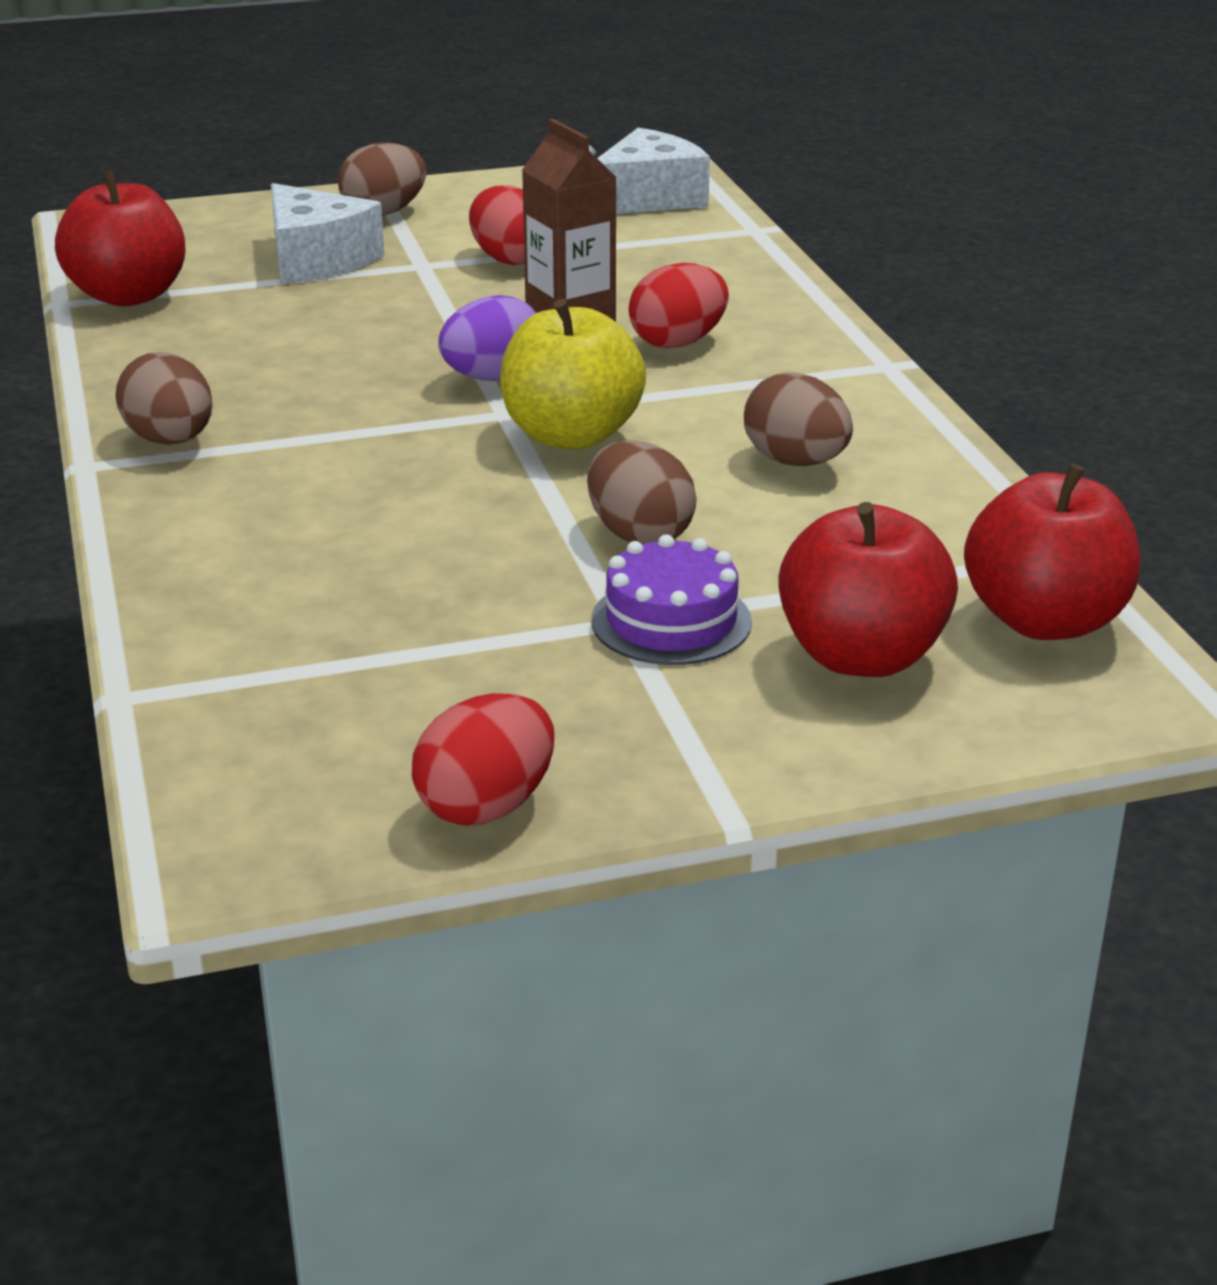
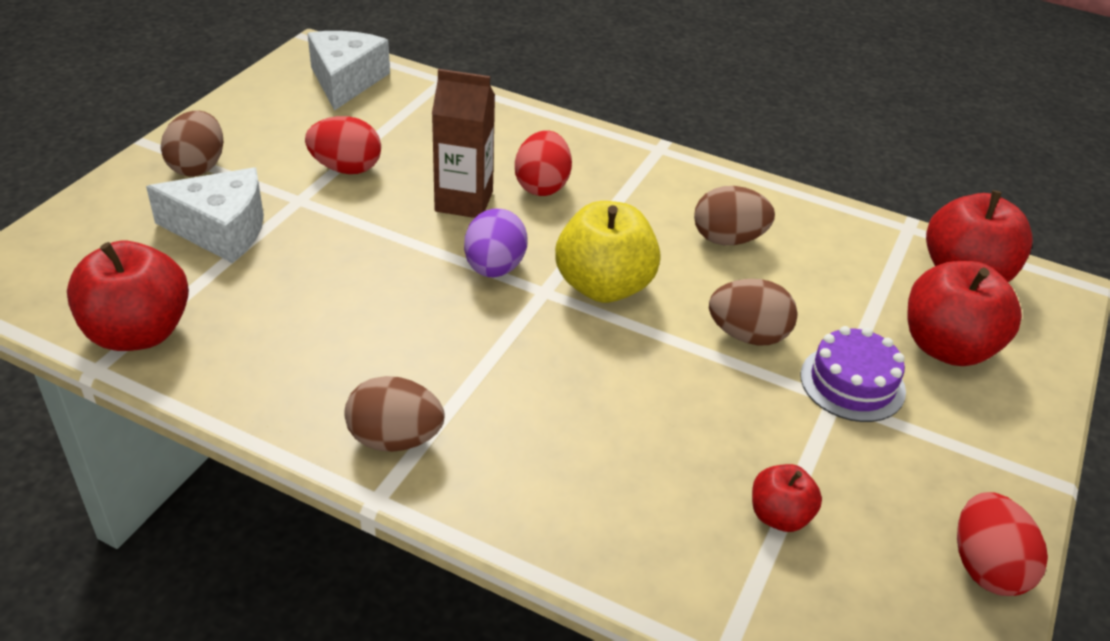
camera: 50 degrees left, 10 degrees up
none -> red apple [752,464,822,532]

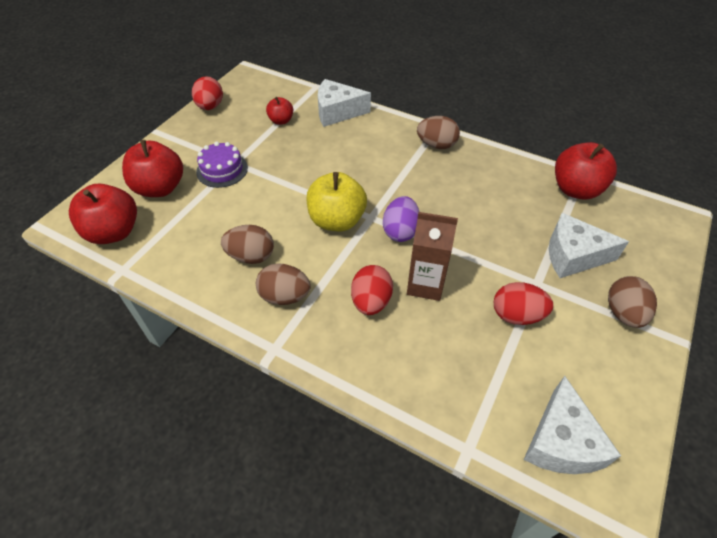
camera: 175 degrees left, 10 degrees up
brown egg [709,279,798,345] -> brown egg moved to [256,263,311,305]
none -> white cheese [318,79,371,127]

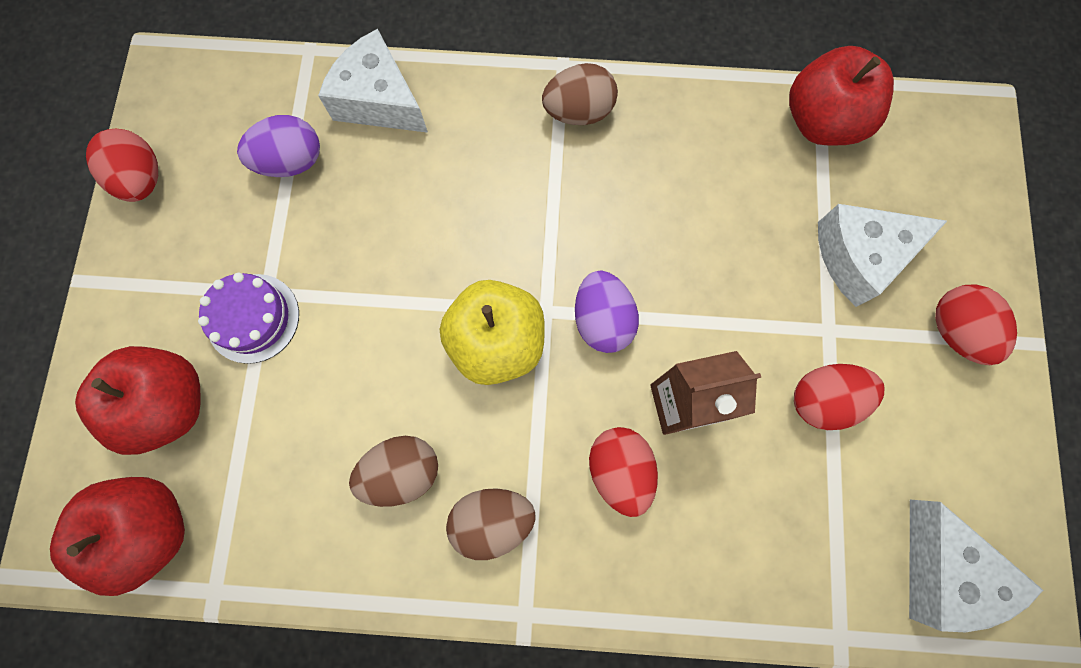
camera: 25 degrees left, 25 degrees up
red apple [266,97,293,125] -> purple egg [237,115,320,177]
white cheese [318,79,371,127] -> white cheese turned 60 degrees clockwise [318,29,428,133]
brown egg [608,276,657,328] -> red egg [935,284,1017,365]

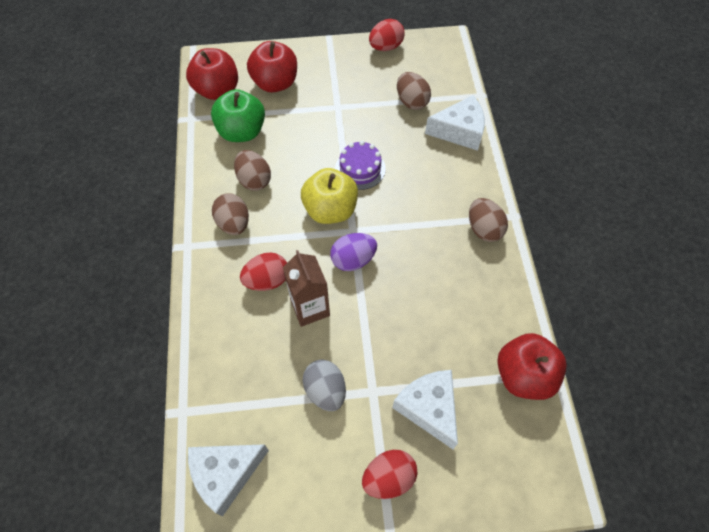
camera: 80 degrees right, 15 degrees down
purple cake [198,273,299,364] -> purple cake moved to [335,141,386,190]
purple egg [237,115,320,177] -> brown egg [397,72,431,110]
white cheese [318,29,428,133] -> white cheese turned 60 degrees clockwise [425,95,485,151]
red egg [794,364,884,430] -> grey egg [303,359,346,411]
none -> green apple [211,89,265,142]

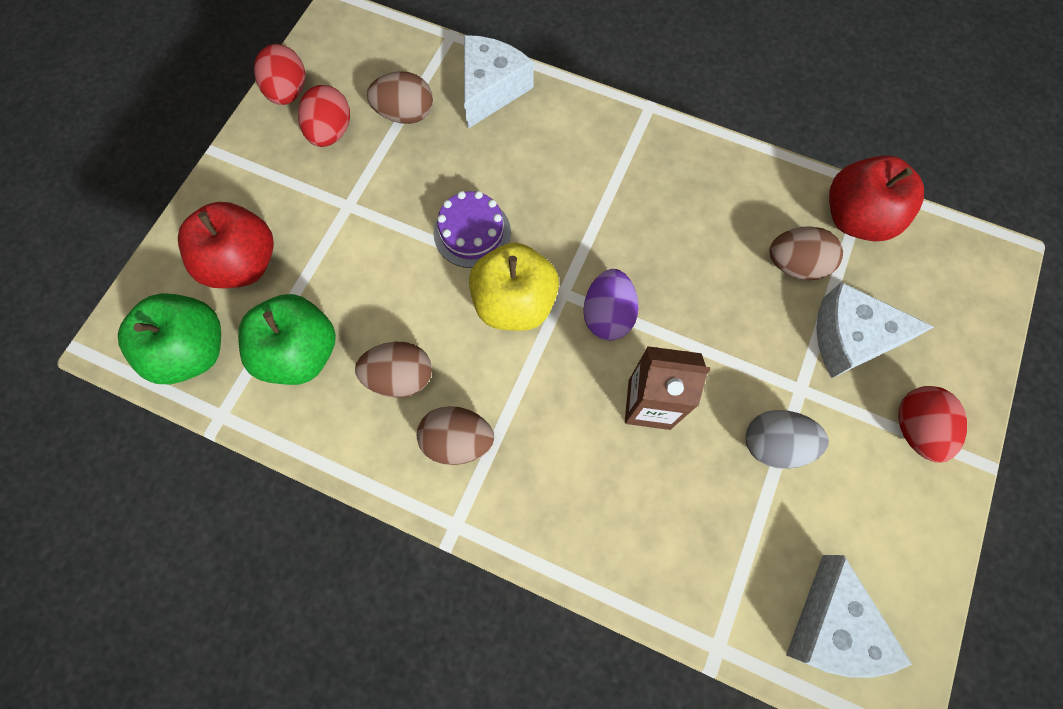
camera: 60 degrees left, 10 degrees up
red apple [186,48,238,100] -> green apple [118,293,221,384]
red egg [240,253,287,291] -> red egg moved to [298,85,350,147]
brown egg [469,198,508,242] -> brown egg moved to [769,226,843,280]

